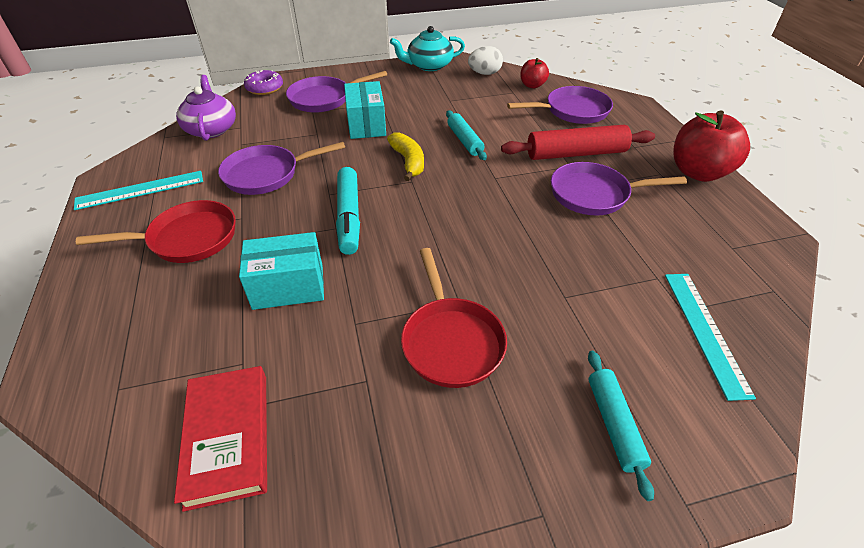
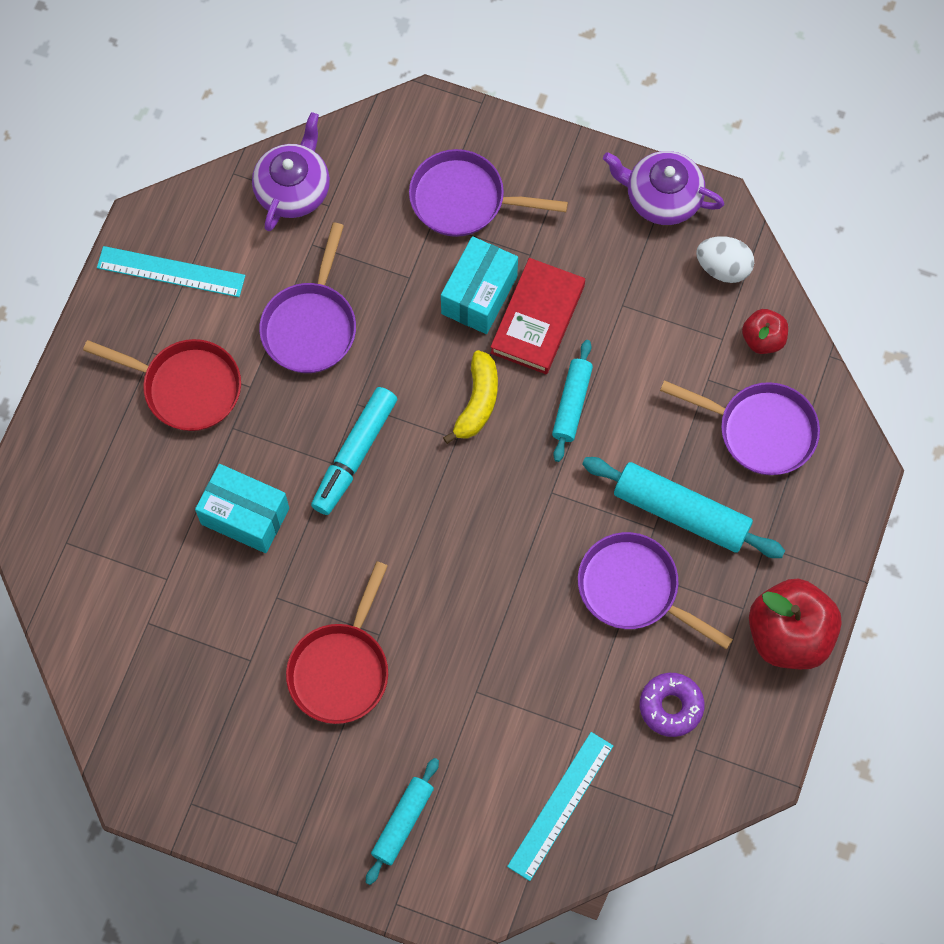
camera: 35 degrees right, 25 degrees up
red book [174,366,267,512] -> red book moved to [490,258,585,374]
purple pan [218,142,345,195] -> purple pan turned 90 degrees counterclockwise [259,222,356,373]
purple donut [244,70,283,95] -> purple donut moved to [640,673,704,737]
turquoise teapot [390,26,465,71] -> purple teapot [603,151,724,225]
red rolling pin [501,125,655,160] -> turquoise rolling pin [582,457,785,558]

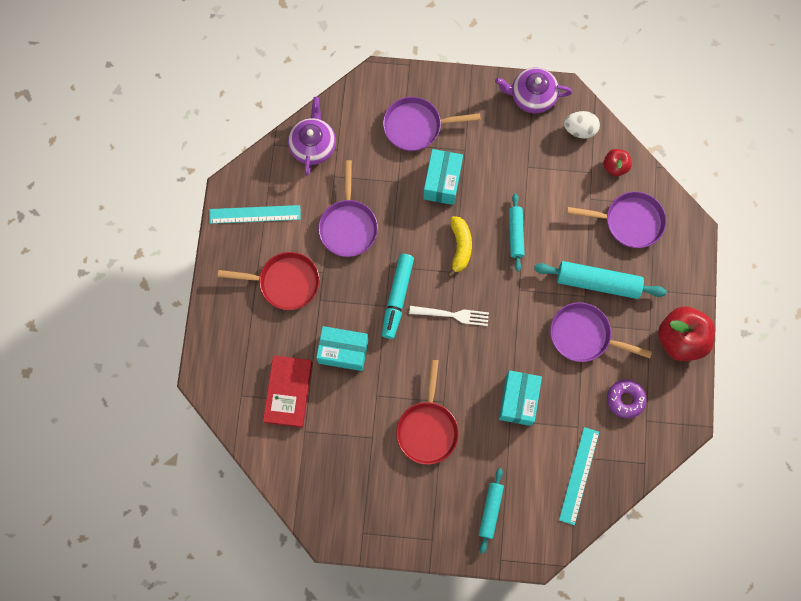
camera: 15 degrees left, 5 degrees up
red book [490,258,585,374] -> red book moved to [263,355,312,428]
none -> white fork [409,306,489,326]
none -> turquoise box [499,370,542,426]

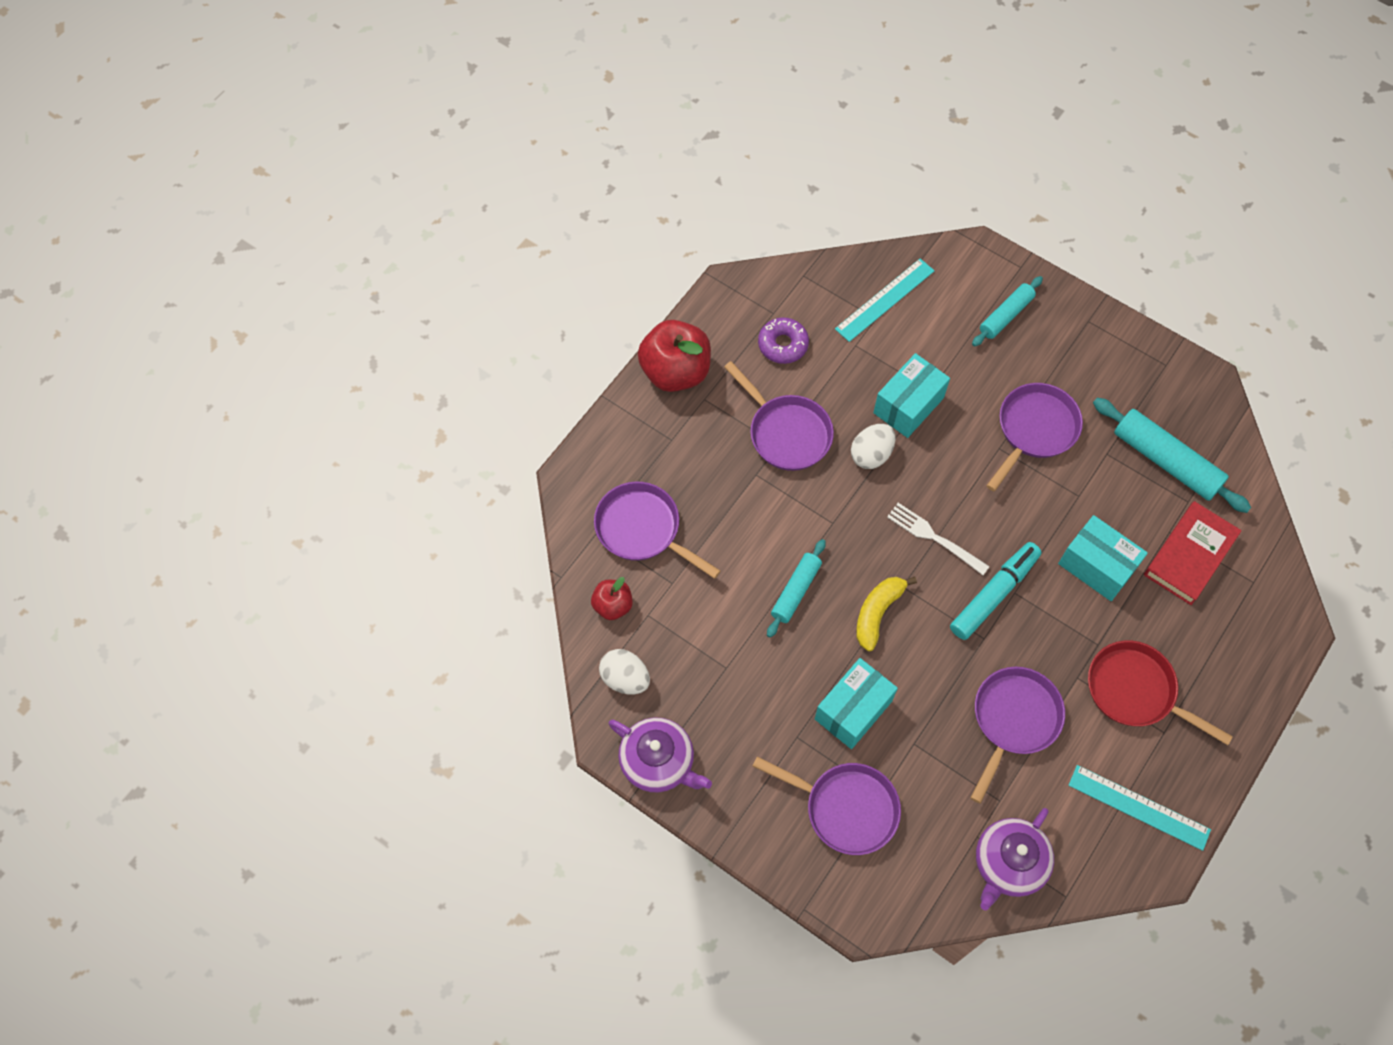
camera: 150 degrees left, 10 degrees down
red pan [396,360,459,465] -> purple pan [986,383,1083,491]
turquoise rolling pin [534,261,667,299] -> turquoise rolling pin moved to [1093,398,1251,513]
none -> white egg [851,424,896,469]

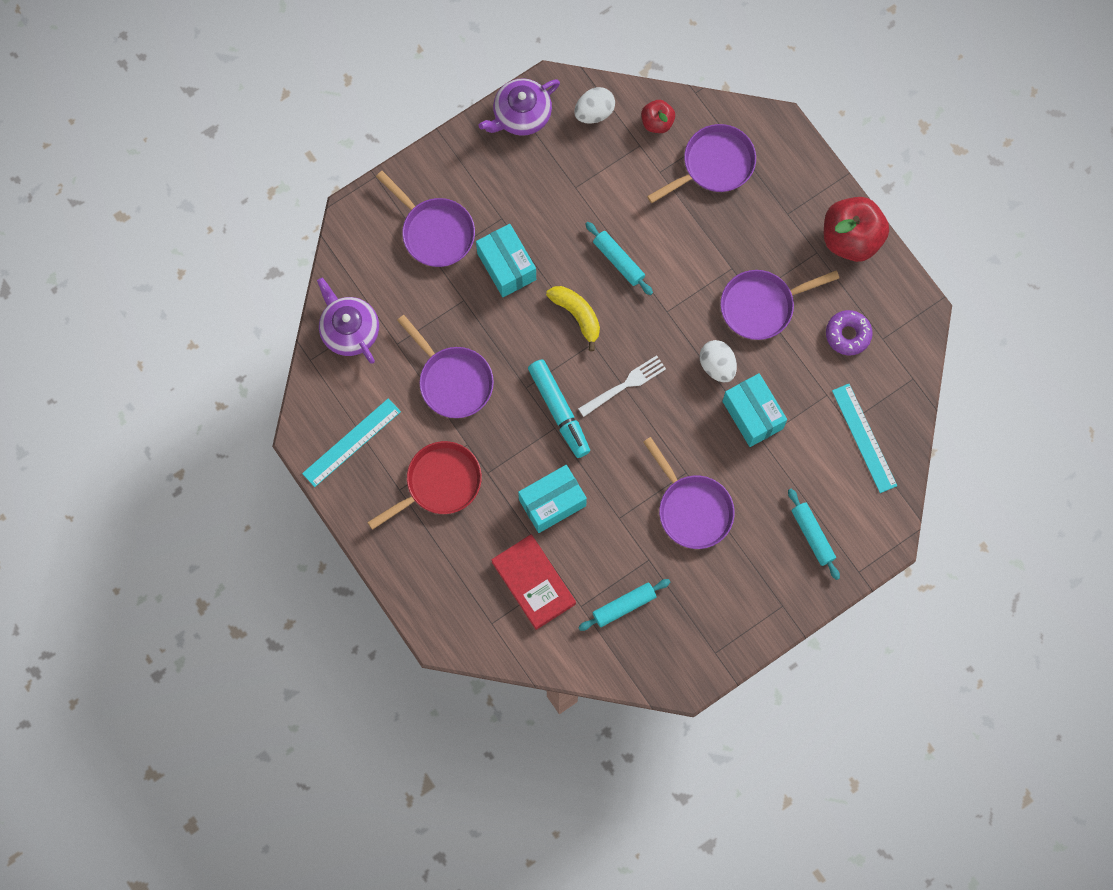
camera: 110 degrees right, 10 degrees up
purple pan [753,757,901,855] -> purple pan turned 90 degrees counterclockwise [376,171,475,267]
turquoise rolling pin [1093,398,1251,513] -> turquoise rolling pin [578,579,670,631], size x0.62

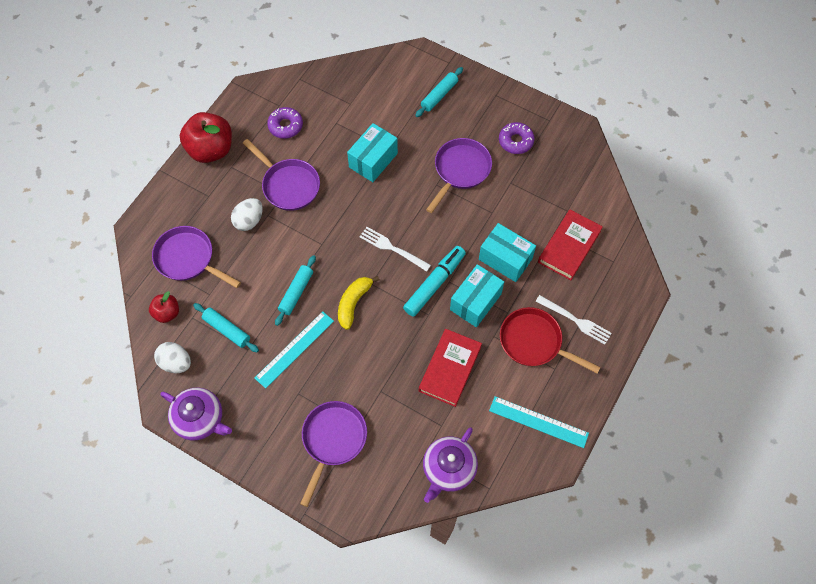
camera: 115 degrees left, 10 degrees down
purple pan [397,315,494,418] -> red book [419,329,482,407]
turquoise box [476,224,536,297] -> turquoise box moved to [450,264,504,327]
turquoise rolling pin [578,579,670,631] -> turquoise rolling pin moved to [193,303,259,352]
white egg [700,340,737,382] -> white egg moved to [231,198,263,231]
turquoise ruler [832,384,897,493] -> turquoise ruler moved to [255,311,334,389]
none -> purple donut [499,122,535,154]
none -> white fork [535,295,612,345]

